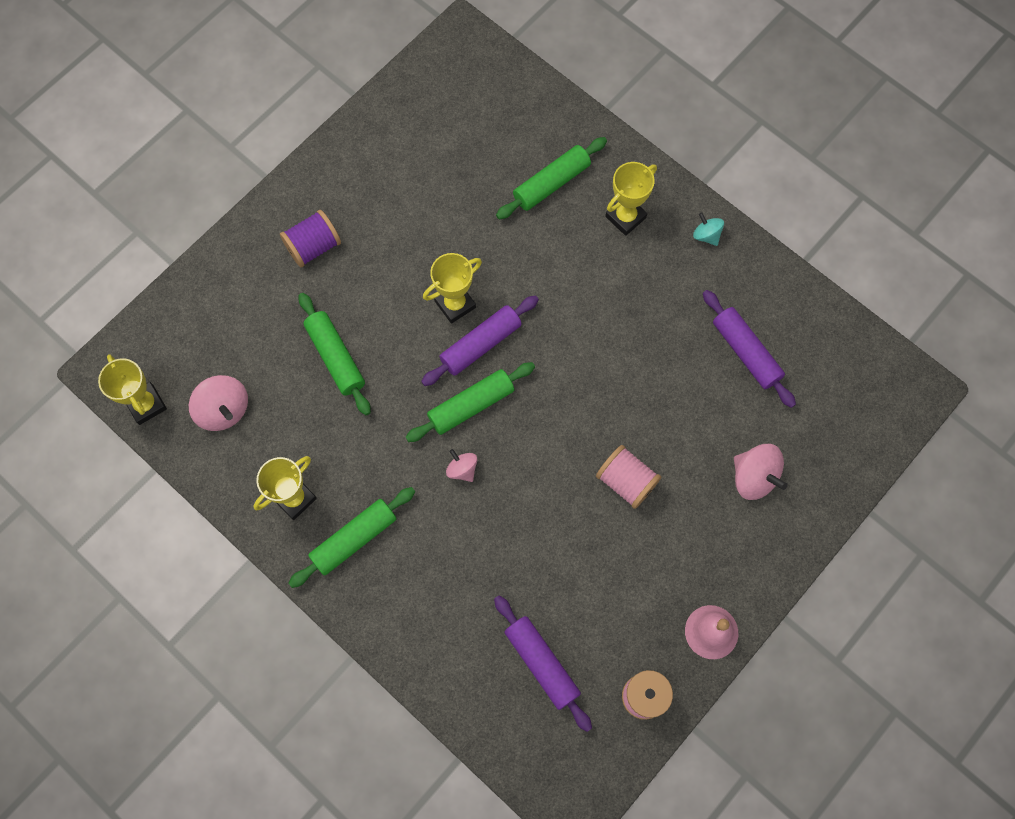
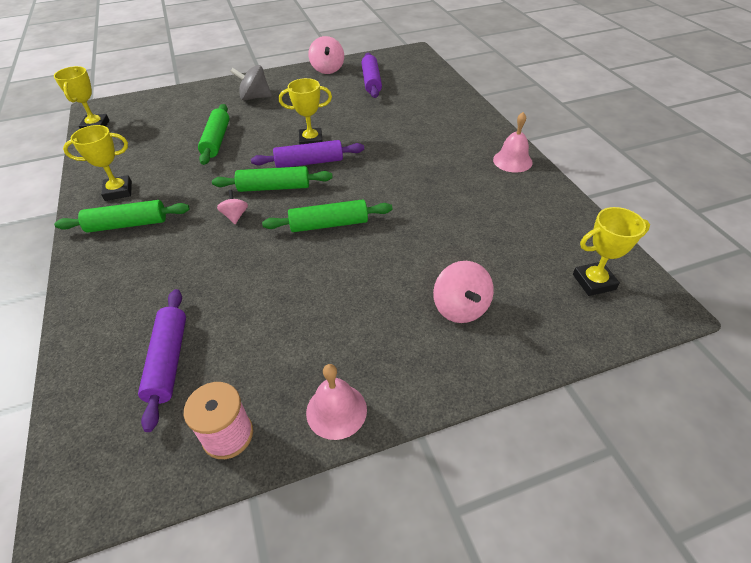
camera: 30 degrees right, 25 degrees down
pink spinning top [189,375,248,431] -> pink spinning top moved to [308,36,344,74]
purple spool [280,210,341,267] -> grey spinning top [230,65,272,100]
green rolling pin [496,137,607,219] -> green rolling pin moved to [262,199,392,232]
pink spool [596,445,661,509] -> none
yellow trophy [605,162,657,236] -> yellow trophy moved to [573,207,650,296]
turquoise spinning top [693,212,724,246] -> pink bell [493,112,533,173]
purple rolling pin [703,290,796,408] -> purple rolling pin moved to [361,53,382,98]

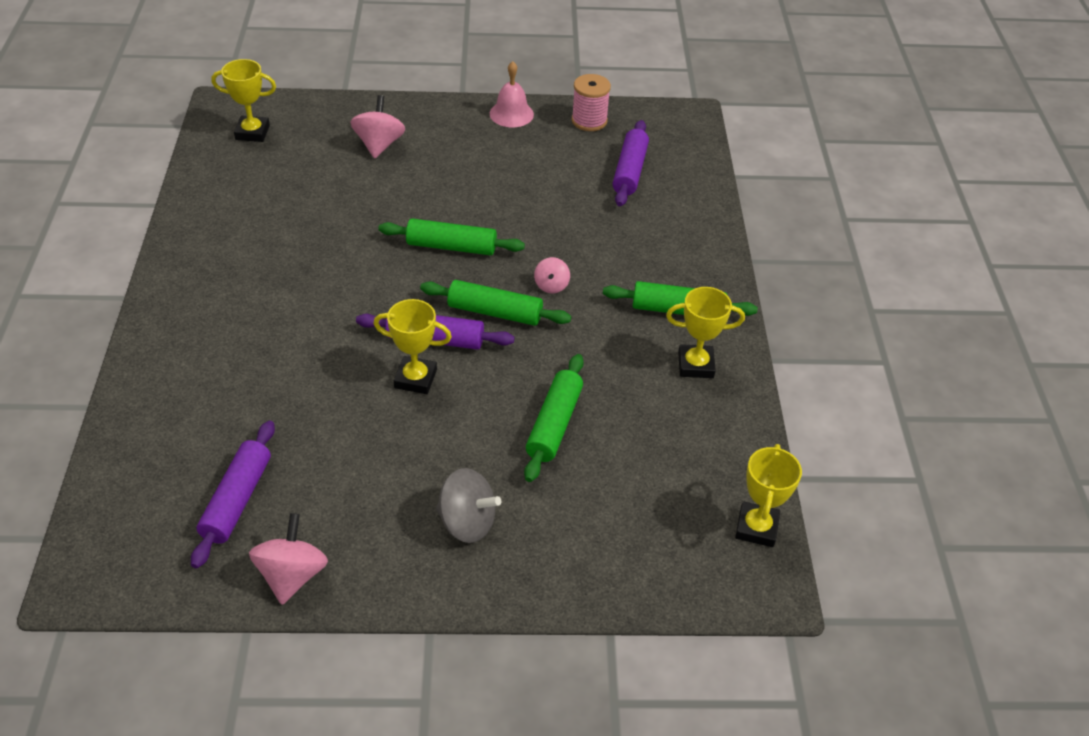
camera: 165 degrees left, 0 degrees up
pink bell [493,112,533,173] -> none

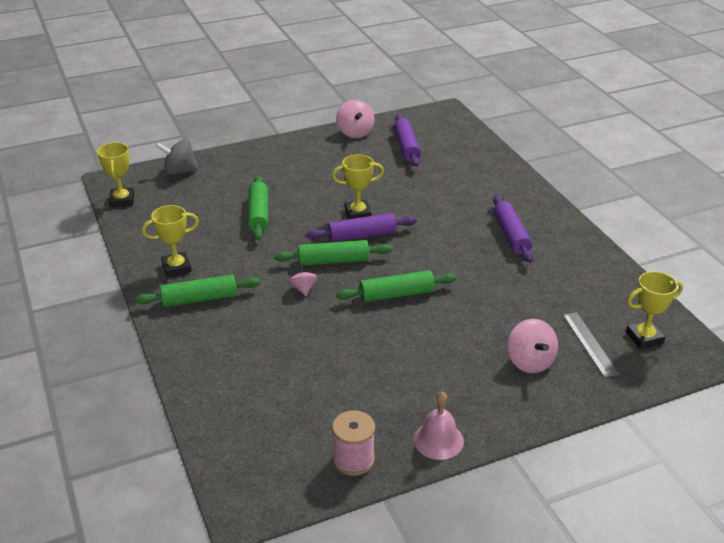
camera: 160 degrees right, 10 degrees down
grey spinning top [436,468,501,543] -> grey spinning top moved to [156,139,199,175]
purple rolling pin [612,120,649,206] -> purple rolling pin moved to [493,195,533,263]
none -> grey ruler [563,312,619,378]

